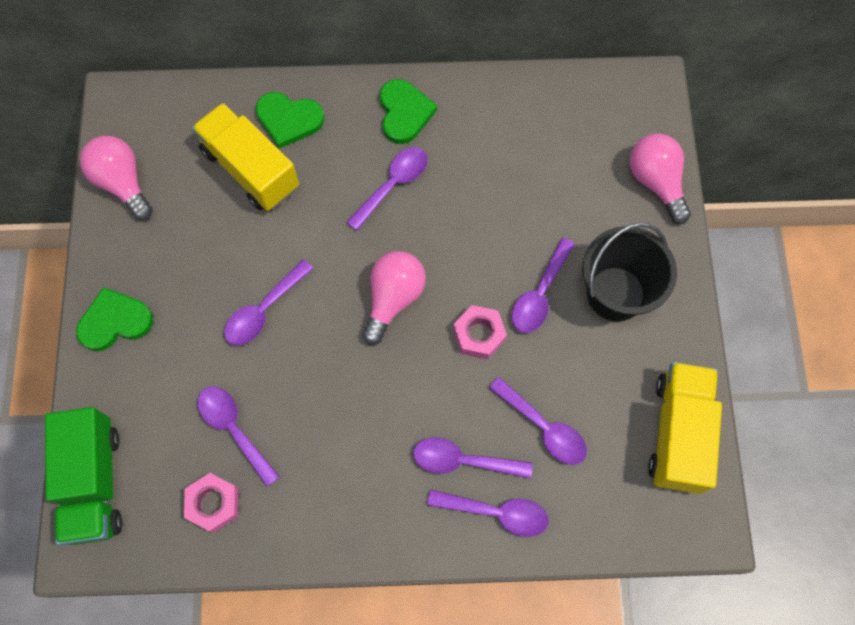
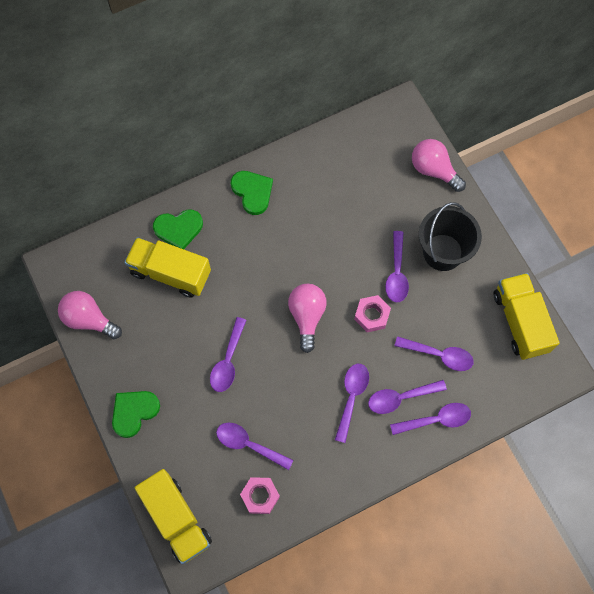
camera: 25 degrees left, 0 degrees up
green truck [45,407,122,545] -> yellow truck [135,469,212,564]
purple spoon [346,147,428,231] -> purple spoon moved to [335,364,369,443]

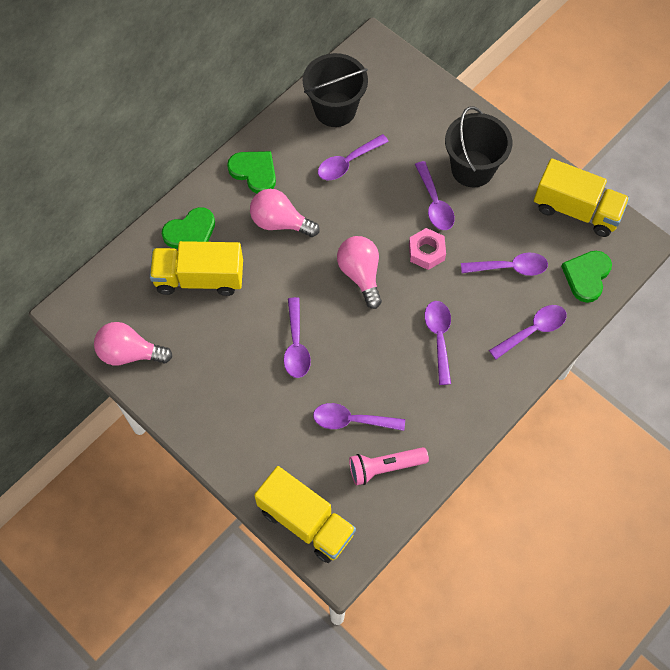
camera: 20 degrees left, 5 degrees down
green heart [112,391,160,438] -> green heart moved to [561,251,612,303]
pink nut [240,477,280,514] -> pink flashlight [349,447,429,485]
purple spoon [368,380,447,414] -> purple spoon moved to [318,134,389,180]
pink light bulb [412,139,466,192] -> pink light bulb moved to [250,189,320,237]
yellow truck [494,273,559,360] -> yellow truck turned 150 degrees clockwise [534,158,630,237]
none -> black bucket [303,53,368,127]

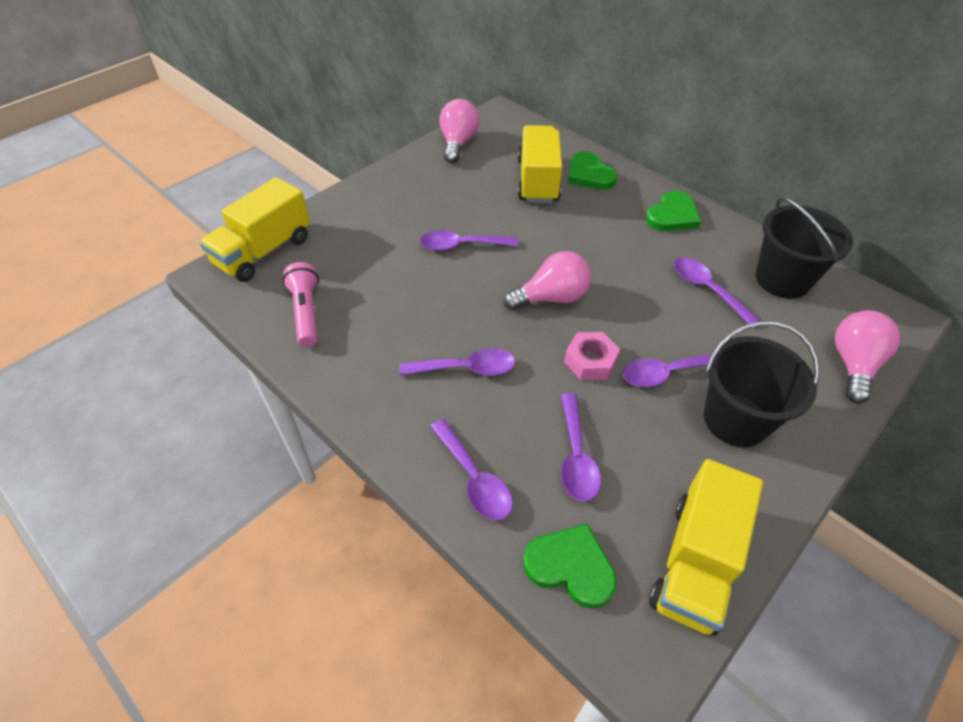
camera: 90 degrees right, 15 degrees down
pink light bulb [250,189,320,237] -> pink light bulb moved to [835,310,900,404]
purple spoon [313,403,405,431] -> none

